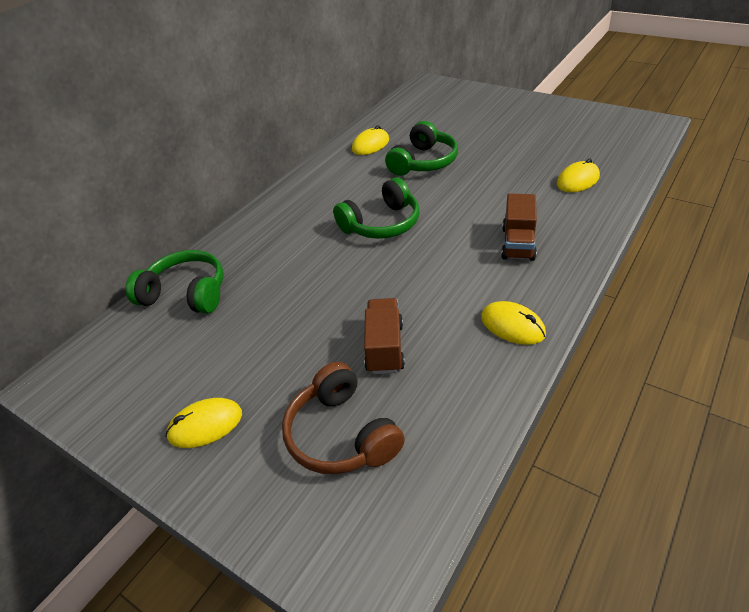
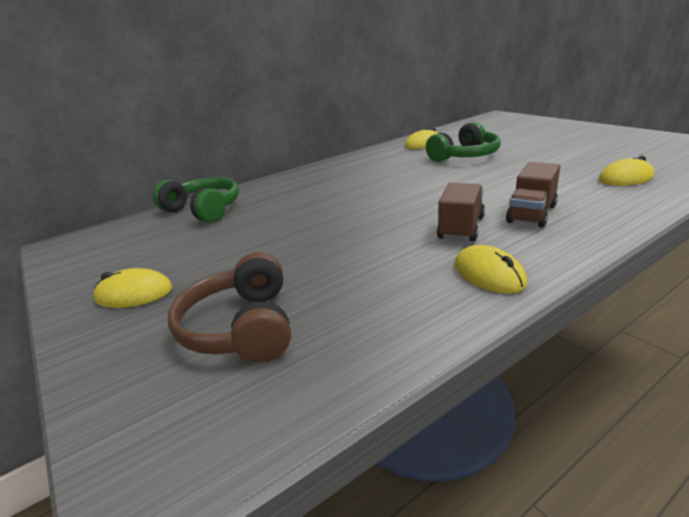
camera: 20 degrees right, 15 degrees down
green headphones [333,177,419,239] -> none
brown truck [364,298,405,374] -> brown truck moved to [437,183,485,242]

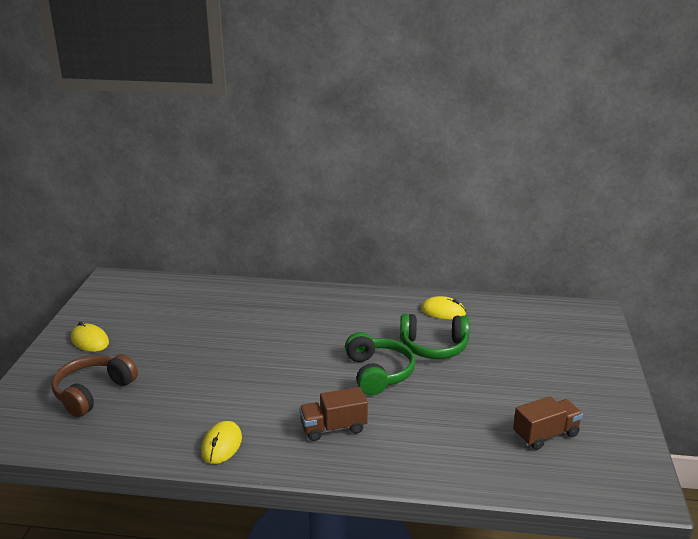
camera: 40 degrees right, 0 degrees up
green headphones [153,177,239,222] -> green headphones moved to [345,332,416,395]
brown truck [437,183,485,242] -> brown truck moved to [513,396,583,450]
yellow mouse [598,156,654,186] -> none

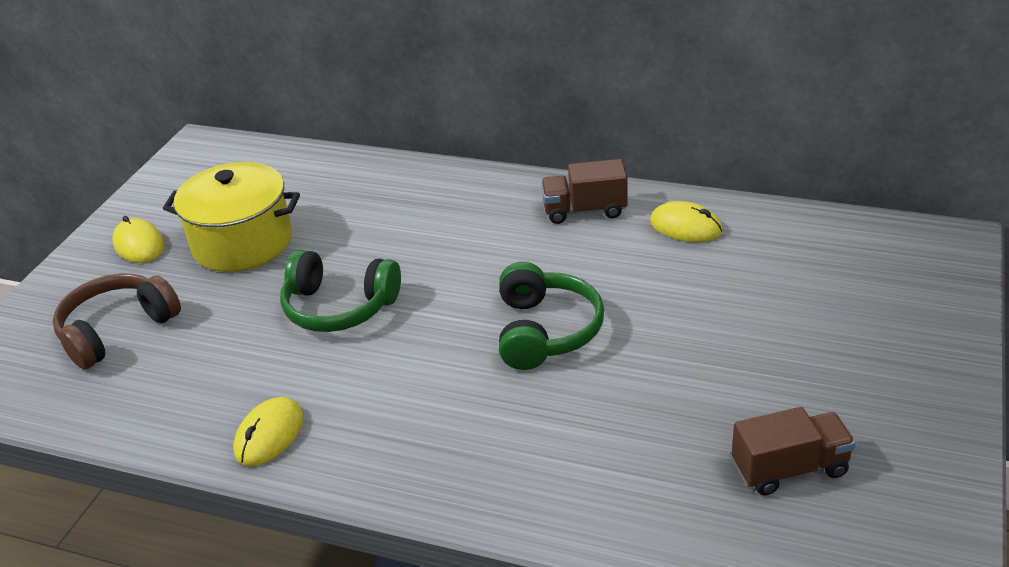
camera: 15 degrees right, 10 degrees up
brown truck [299,387,368,441] -> brown truck moved to [541,159,628,224]
green headphones [400,314,470,359] -> green headphones moved to [280,250,401,332]
none -> yellow pot [163,162,300,272]

